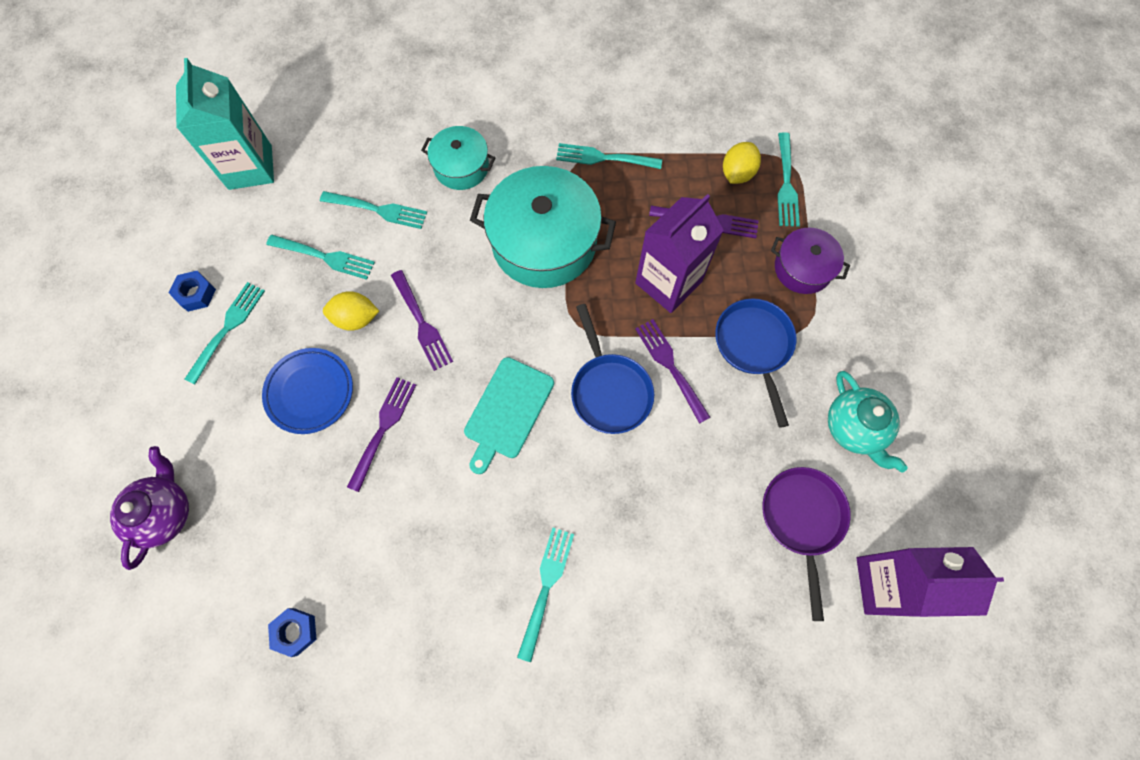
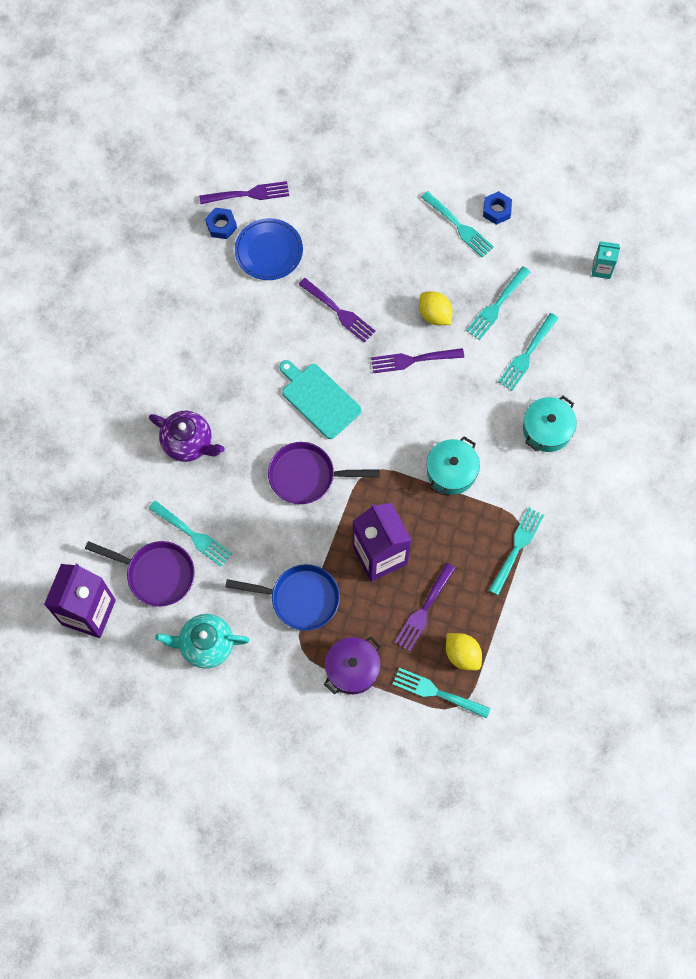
camera: 110 degrees right, 0 degrees up
purple teapot [110,446,189,570] -> purple teapot moved to [149,411,225,462]
turquoise carton [176,58,274,190] -> turquoise carton [592,241,620,279], size x0.48
blue plate [262,348,353,434] -> blue plate moved to [235,218,303,280]
yellow lemon [323,291,379,331] -> yellow lemon turned 60 degrees counterclockwise [419,291,452,325]
turquoise pot [470,166,616,288] -> turquoise pot [427,437,480,495], size x0.55
turquoise fork [517,528,574,662] -> turquoise fork moved to [149,500,232,567]
blue pan [571,304,654,434] -> purple pan [268,442,380,504]
purple fork [635,319,711,424] -> purple fork moved to [199,181,289,204]

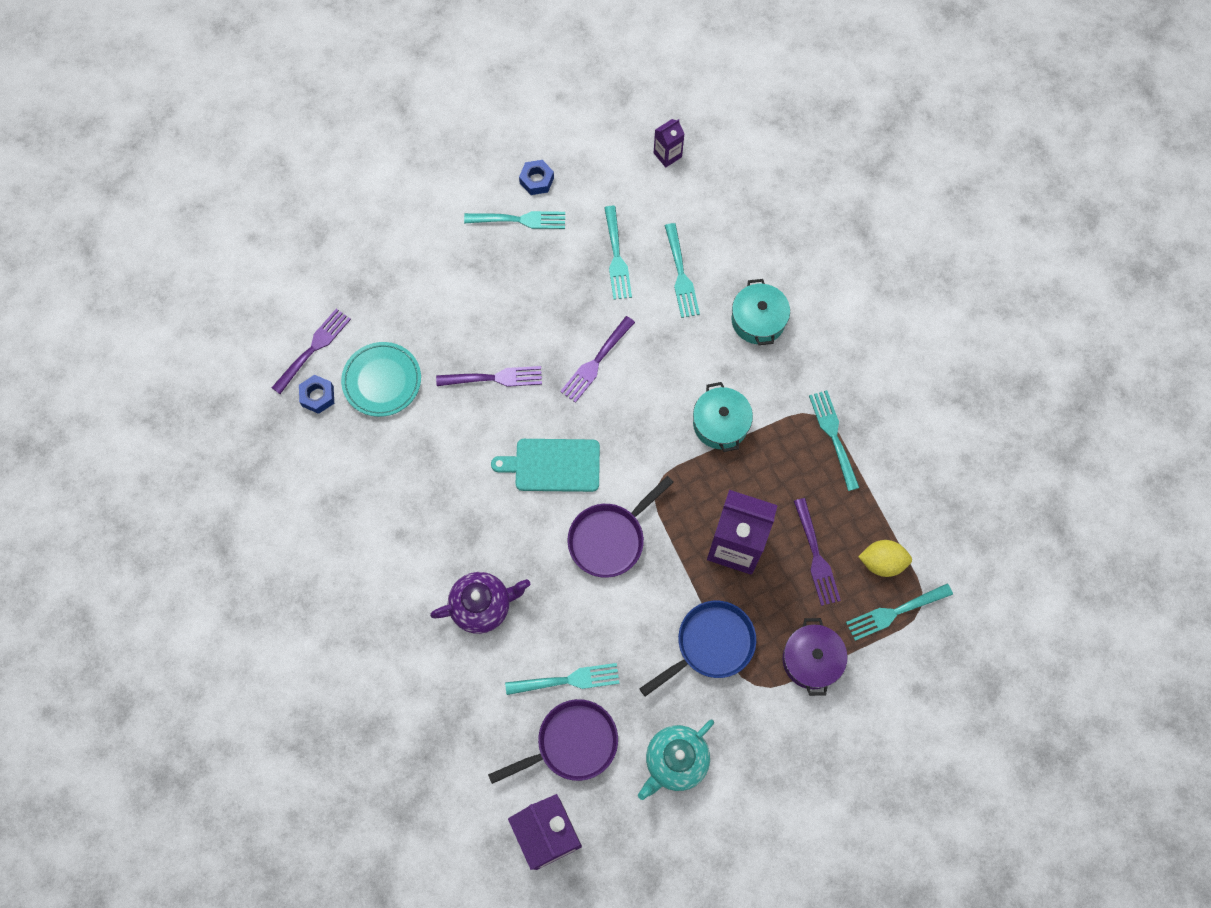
camera: 45 degrees left, 0 degrees up
blue plate [235,218,303,280] -> turquoise plate [341,342,421,417]
yellow lemon [419,291,452,325] -> none
turquoise carton [592,241,620,279] -> purple carton [654,119,684,168]

